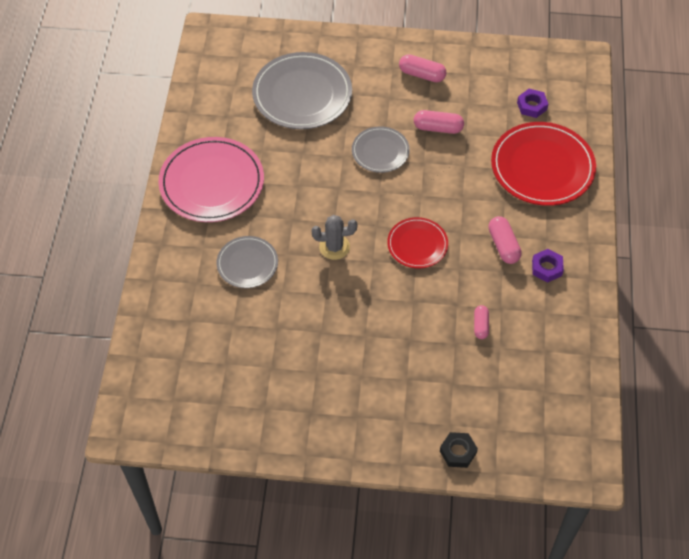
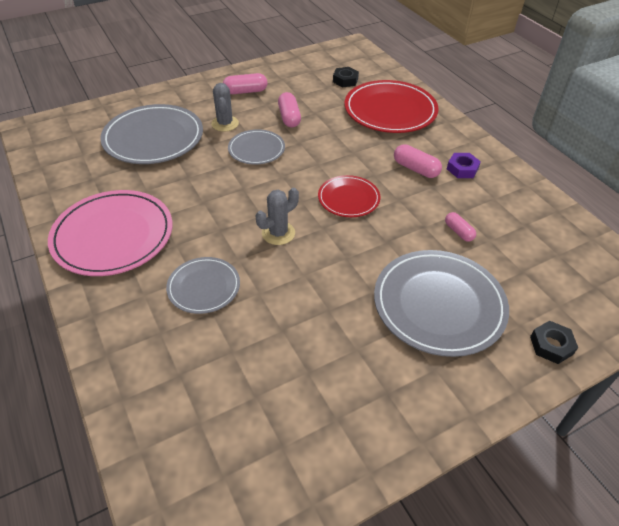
camera: 35 degrees left, 10 degrees down
pink capsule [414,110,464,134] -> pink capsule turned 75 degrees counterclockwise [278,92,301,127]
purple nut [517,89,548,118] -> black nut [333,67,359,87]
none -> grey cactus [211,83,239,132]
none -> grey plate [374,250,509,357]

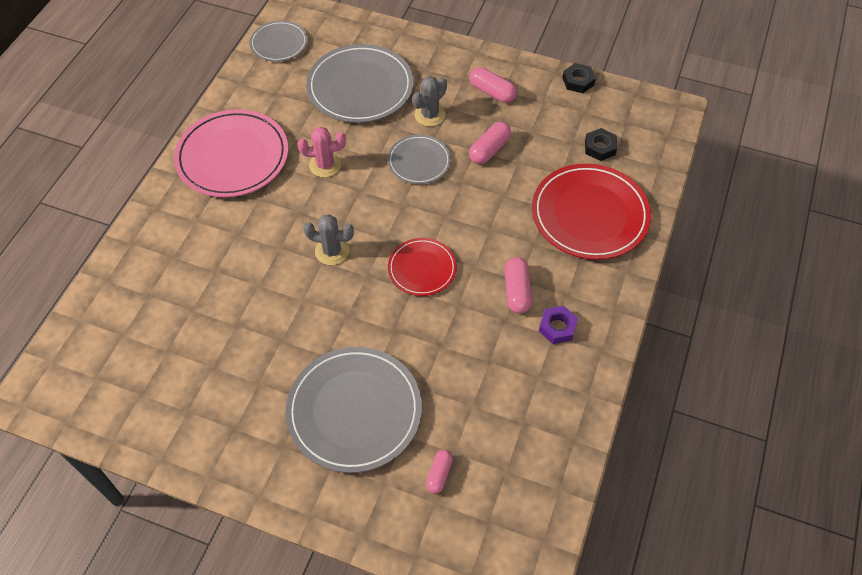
camera: 50 degrees right, 10 degrees up
grey plate [166,257,240,314] -> grey plate moved to [250,21,308,62]
pink capsule [445,212,476,242] -> pink capsule moved to [426,450,453,494]
black nut [530,321,578,364] -> black nut moved to [562,63,596,93]
none -> pink cactus [298,127,346,177]

